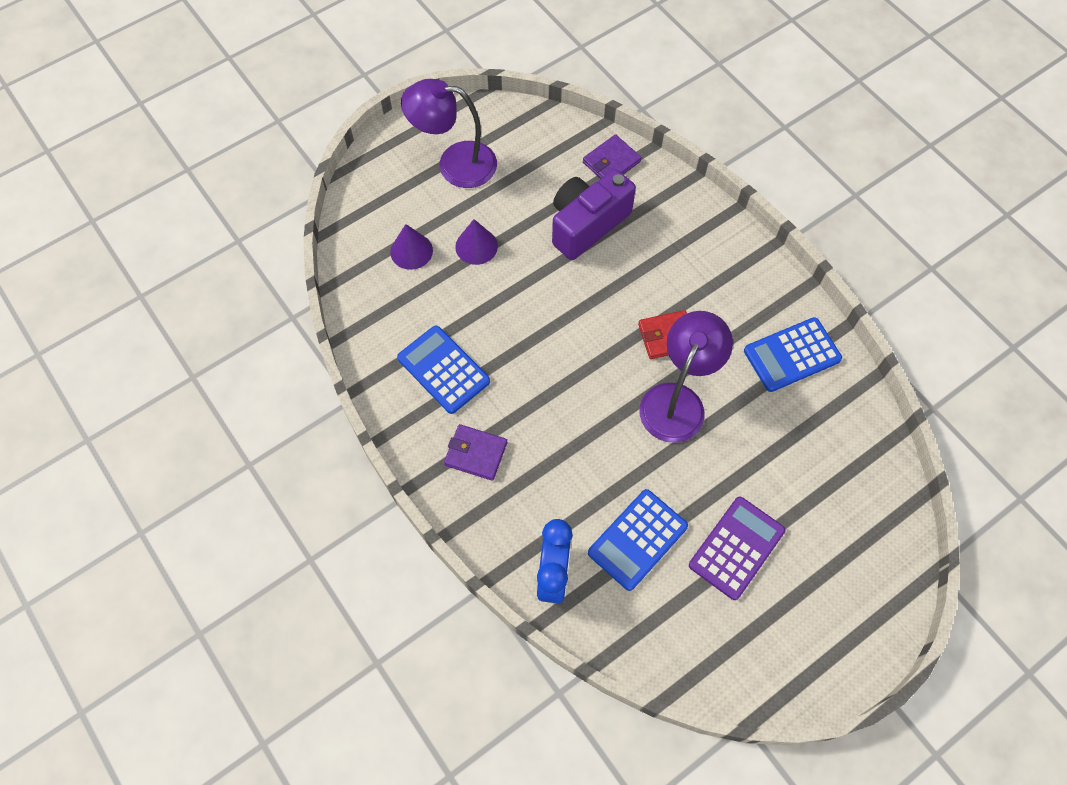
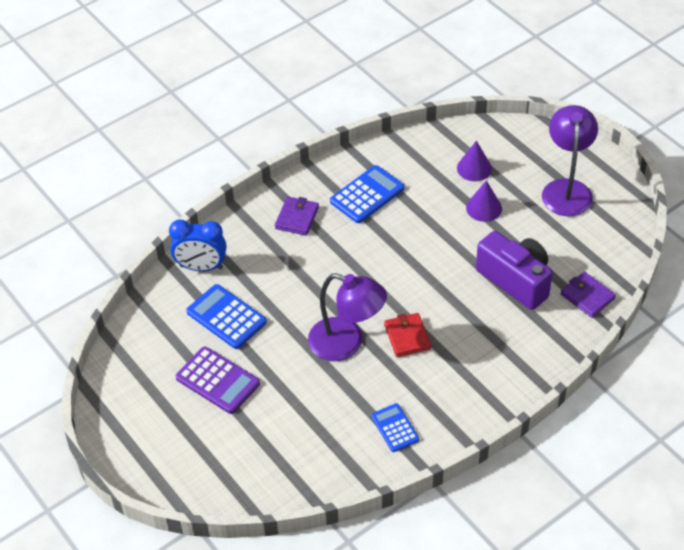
camera: 90 degrees right, 15 degrees down
blue calculator [744,317,842,392] -> blue calculator [371,403,419,452], size x0.64

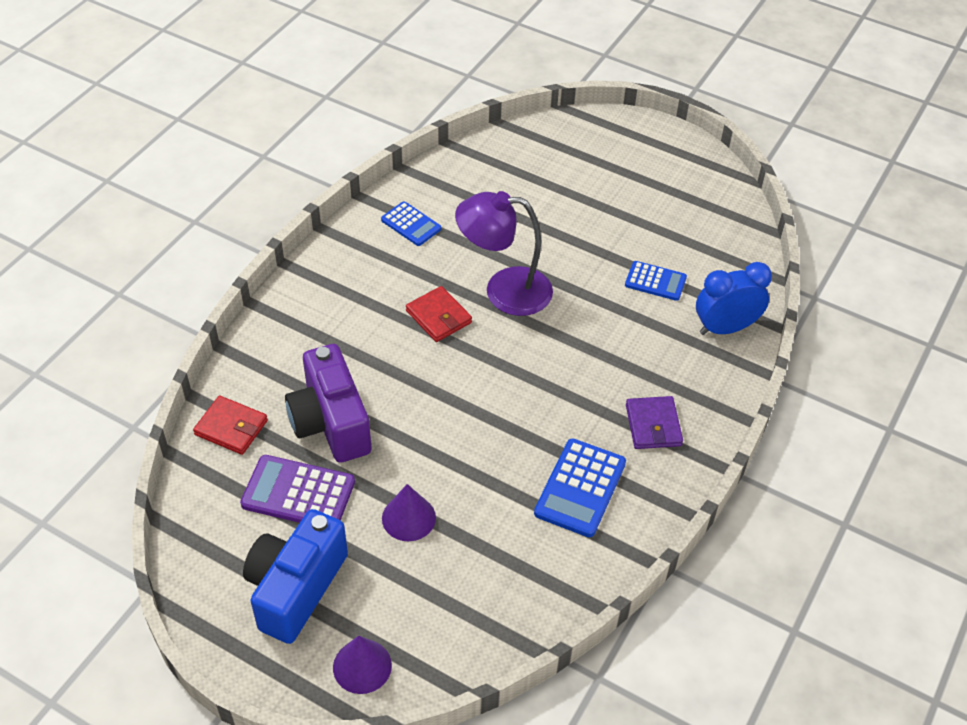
camera: 155 degrees right, 0 degrees up
purple calculator [176,347,260,414] -> purple calculator moved to [240,455,355,523]
blue calculator [186,284,267,349] -> blue calculator [625,261,687,301], size x0.64
purple cone [457,141,492,181] -> purple cone moved to [333,635,392,694]
purple camera [476,231,553,310] -> purple camera turned 45 degrees clockwise [285,344,371,463]
purple lamp [542,105,598,216] -> blue camera [243,509,348,644]
purple wallet [561,272,616,318] -> red wallet [193,396,268,455]

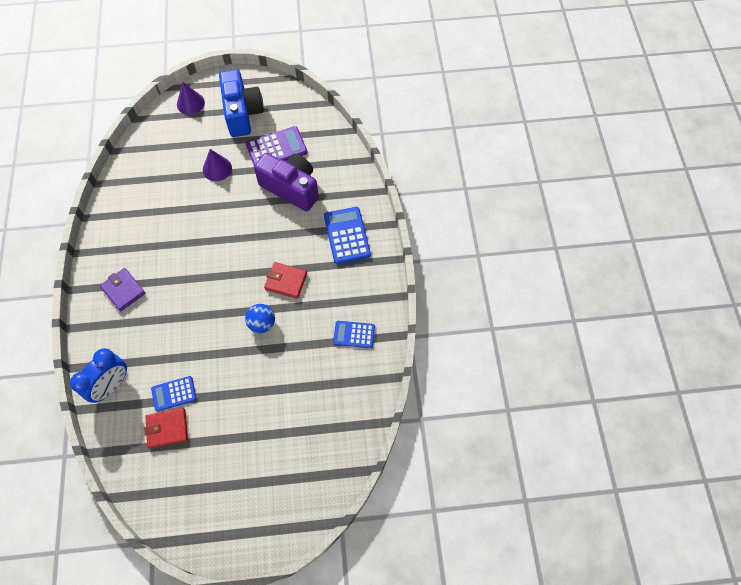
camera: 145 degrees right, 15 degrees up
red wallet [193,396,268,455] -> red wallet moved to [144,408,188,448]
purple lamp [455,191,553,316] -> blue ball [245,304,275,333]
blue calculator [534,438,626,537] -> blue calculator moved to [324,207,371,264]

